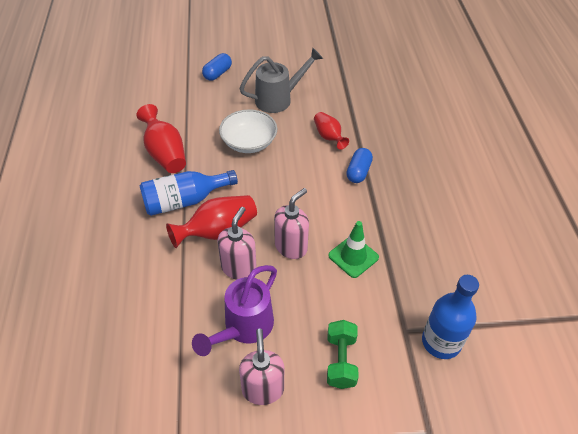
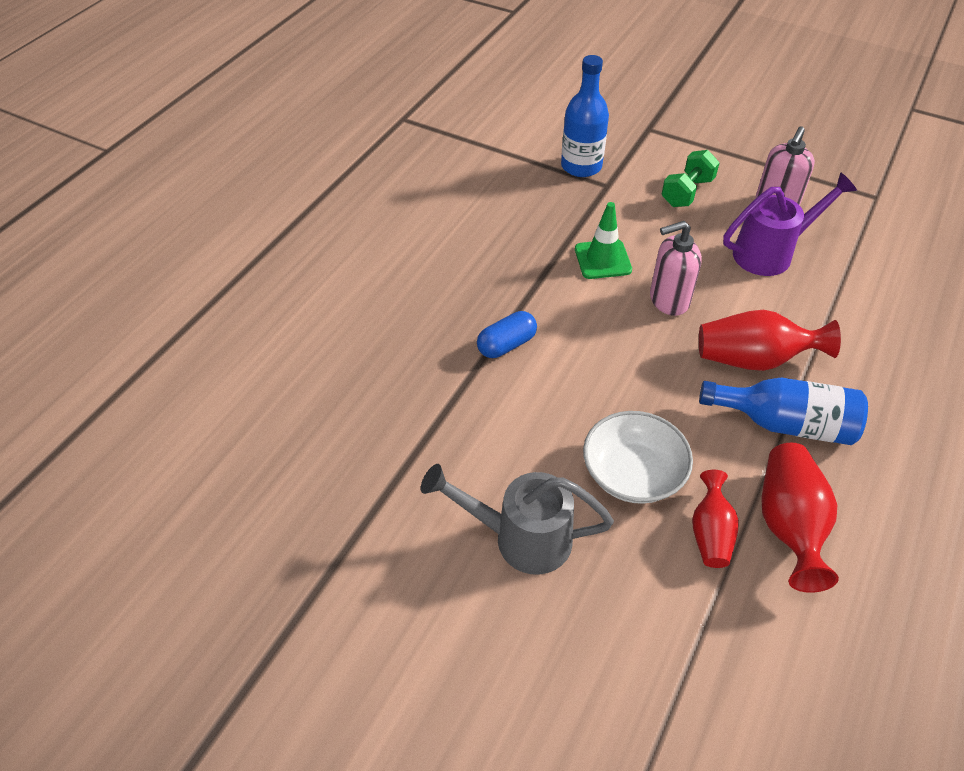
camera: 145 degrees left, 0 degrees up
blue capsule [202,53,232,81] -> none
pink soap dispenser [218,207,257,280] -> none
red vase [314,112,349,150] -> red vase moved to [692,470,739,568]

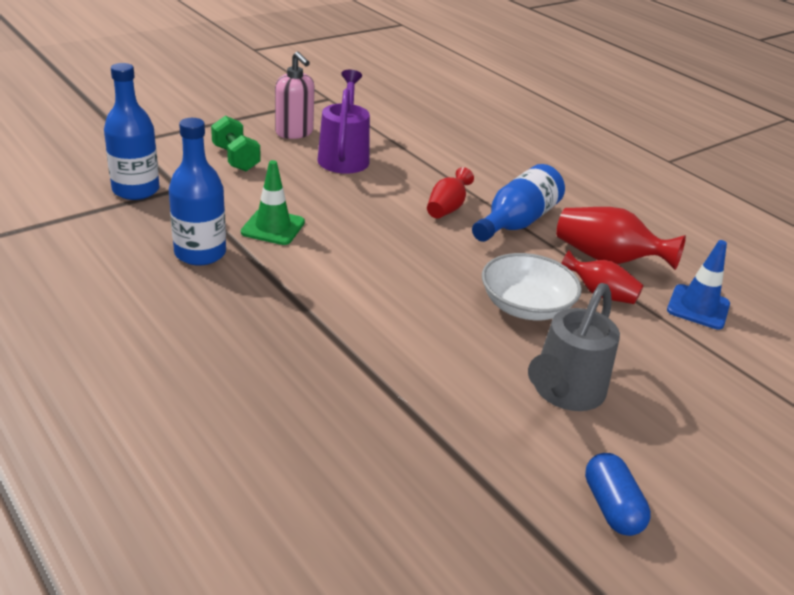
camera: 70 degrees left, 15 degrees down
blue capsule [477,311,537,358] -> blue capsule moved to [585,453,651,536]
pink soap dispenser [650,221,702,316] -> none
red vase [699,310,841,371] -> red vase [427,167,474,219], size x0.63
none -> blue bottle [169,118,226,266]
none -> blue traffic cone [667,240,730,330]

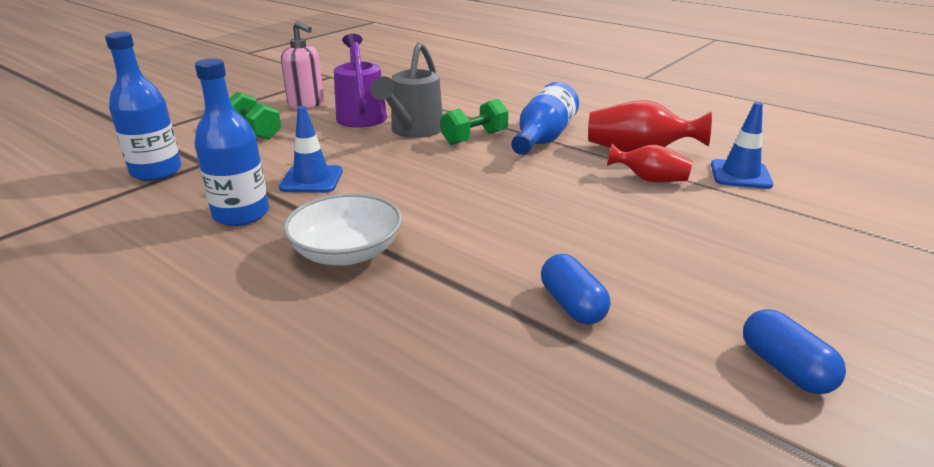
camera: 10 degrees left, 5 degrees down
green traffic cone [241,160,305,245] -> blue traffic cone [279,106,343,193]
red vase [427,167,474,219] -> green dumbbell [441,99,509,145]
white bowl [482,253,582,320] -> white bowl moved to [283,193,402,265]
grey watering can [528,283,620,411] -> grey watering can moved to [371,42,443,138]
none -> blue capsule [541,254,610,325]

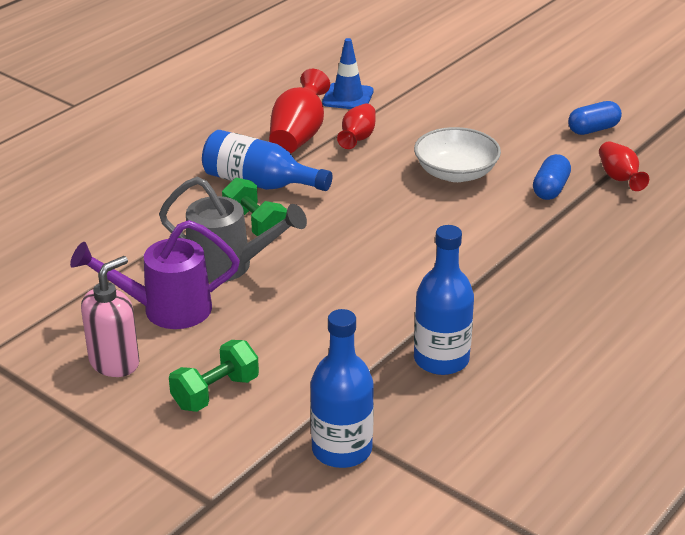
camera: 90 degrees left, 5 degrees up
blue traffic cone [279,106,343,193] -> none
white bowl [283,193,402,265] -> white bowl moved to [414,127,501,182]
blue capsule [541,254,610,325] -> blue capsule turned 45 degrees counterclockwise [533,154,571,200]
none -> red vase [599,141,649,191]

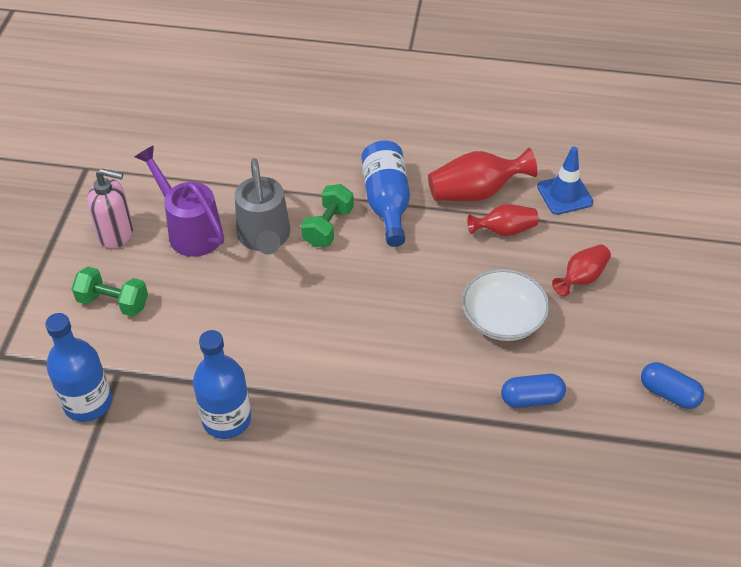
camera: 60 degrees right, 15 degrees up
red vase [599,141,649,191] -> red vase moved to [552,244,611,296]

